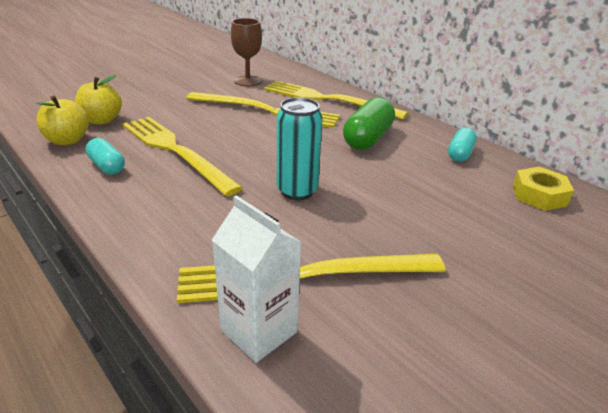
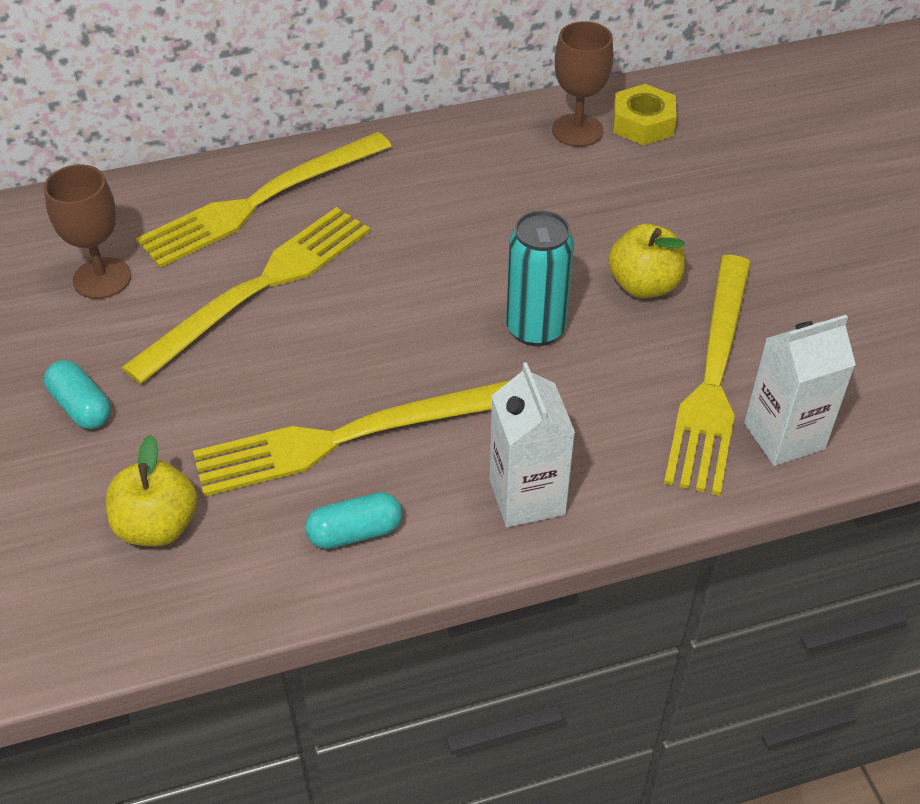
camera: 65 degrees left, 15 degrees up
yellow apple [36,95,89,145] -> yellow apple moved to [608,224,685,298]
green capsule [343,97,395,150] -> none
turquoise capsule [448,128,477,162] -> turquoise capsule moved to [44,360,111,429]
none -> white carton [490,362,575,527]
none -> brown goblet [552,21,613,147]

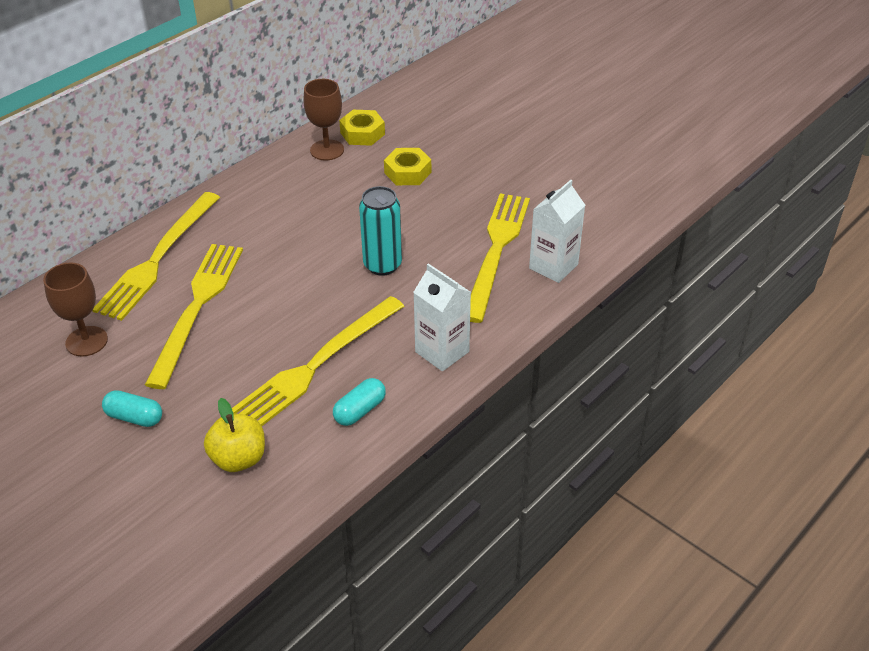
camera: 30 degrees left, 5 degrees down
yellow apple [608,224,685,298] -> none
yellow fork [664,255,751,496] -> yellow fork turned 150 degrees counterclockwise [470,194,530,323]
none -> yellow nut [384,148,431,185]

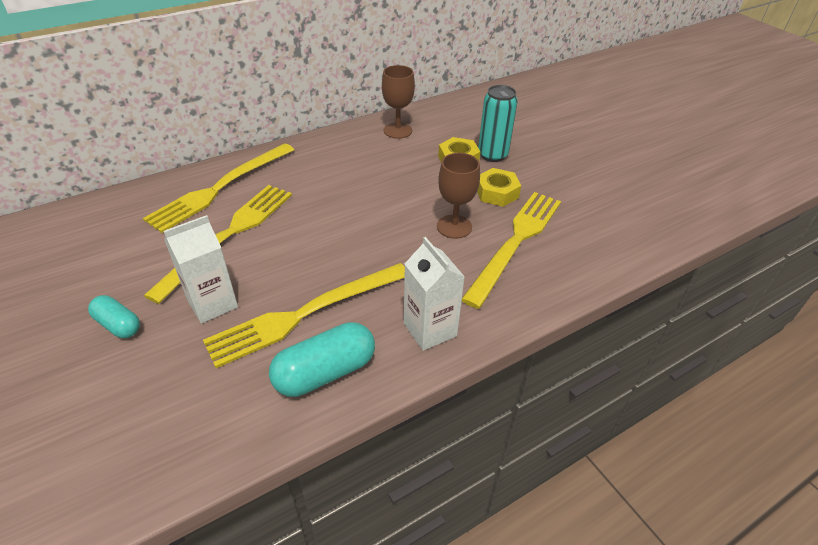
camera: 15 degrees right, 0 degrees up
brown goblet [43,262,108,357] -> brown goblet moved to [437,153,480,239]
yellow apple [204,398,265,472] -> none
turquoise capsule [333,378,386,426] -> turquoise capsule [269,322,375,397], size x1.64
yellow nut [339,110,385,146] -> yellow nut moved to [477,168,521,207]
turquoise can [359,186,402,276] -> turquoise can moved to [478,85,518,162]
white carton [529,180,585,283] -> white carton moved to [164,215,238,324]

